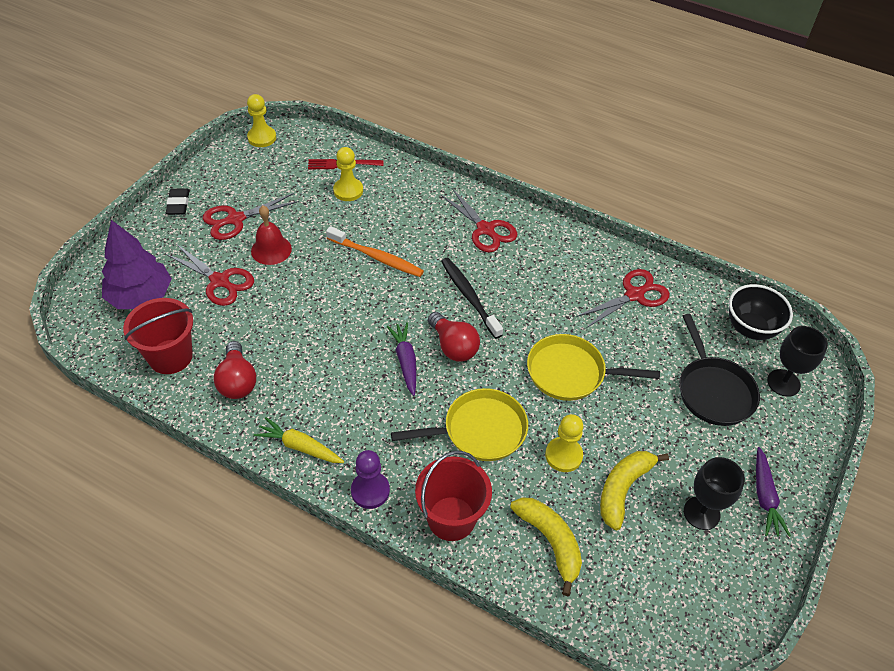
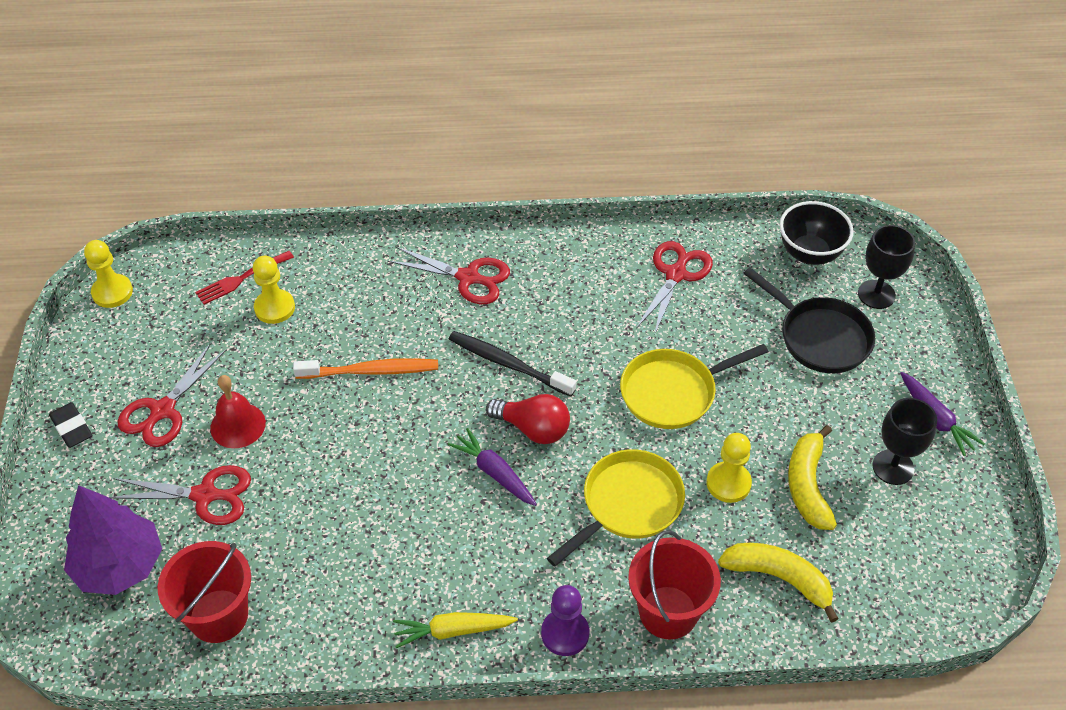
camera: 30 degrees left, 0 degrees up
red light bulb [214,341,256,399] -> none

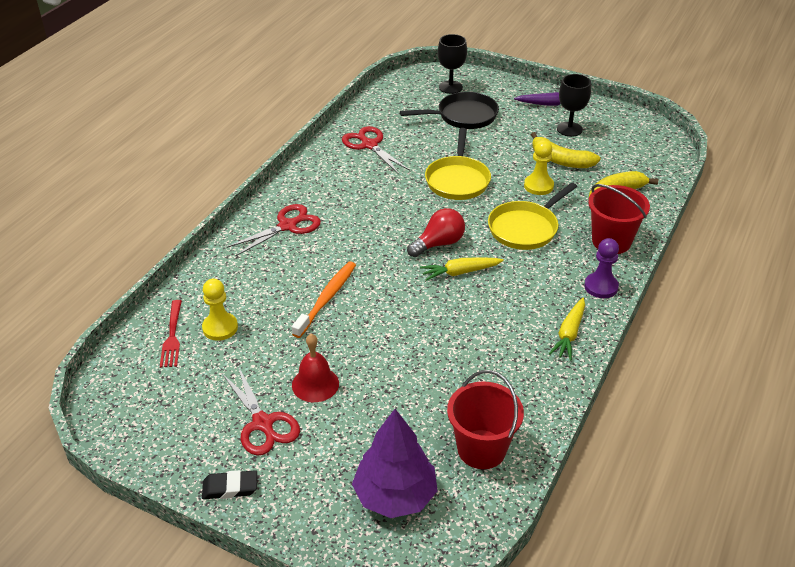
camera: 60 degrees left, 10 degrees down
yellow pawn [84,240,133,308] -> none
red scissors [109,465,251,525] -> none
purple carrot [448,428,537,506] -> yellow carrot [420,257,504,281]
black toothbrush [449,331,576,397] -> none
yellow pan [547,449,685,567] -> yellow pan turned 120 degrees counterclockwise [488,182,577,250]
black bowl [780,201,854,265] -> none

